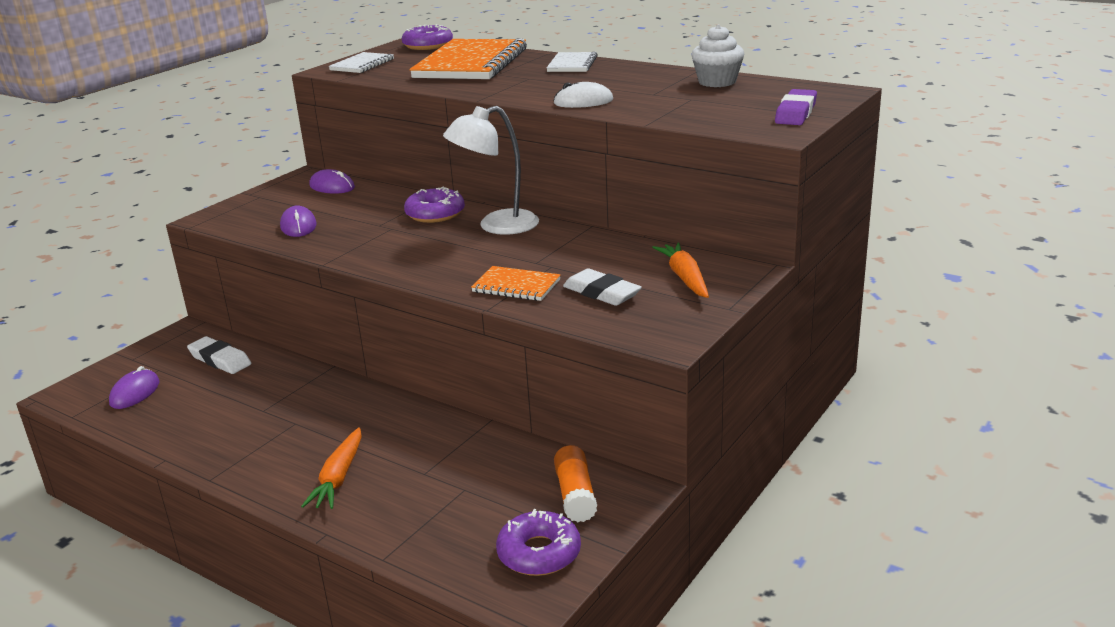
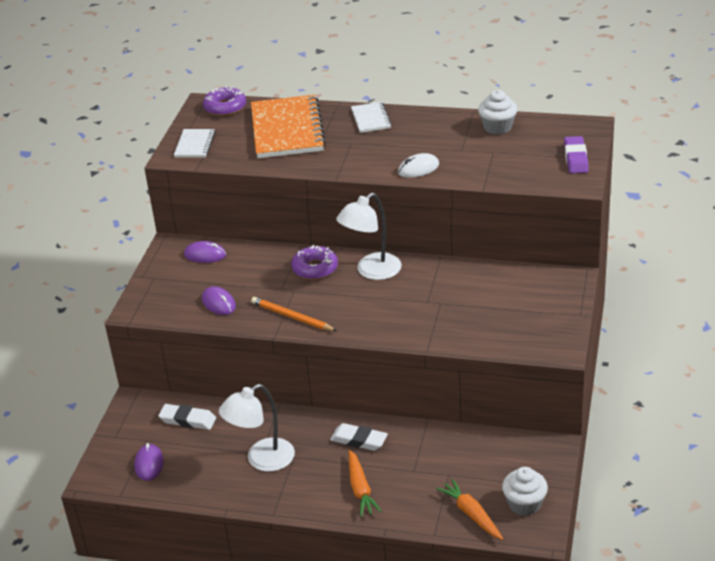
camera: 20 degrees left, 10 degrees up
orange notebook [471,266,561,301] -> none
purple donut [496,509,581,576] -> white cupcake [502,467,548,516]
orange glue stick [554,445,597,523] -> none
white eraser [563,268,642,306] -> white eraser moved to [330,423,388,451]
orange carrot [652,242,709,298] -> orange carrot moved to [436,479,503,540]
none -> white lamp [219,384,295,472]
none -> orange pencil [251,297,337,331]

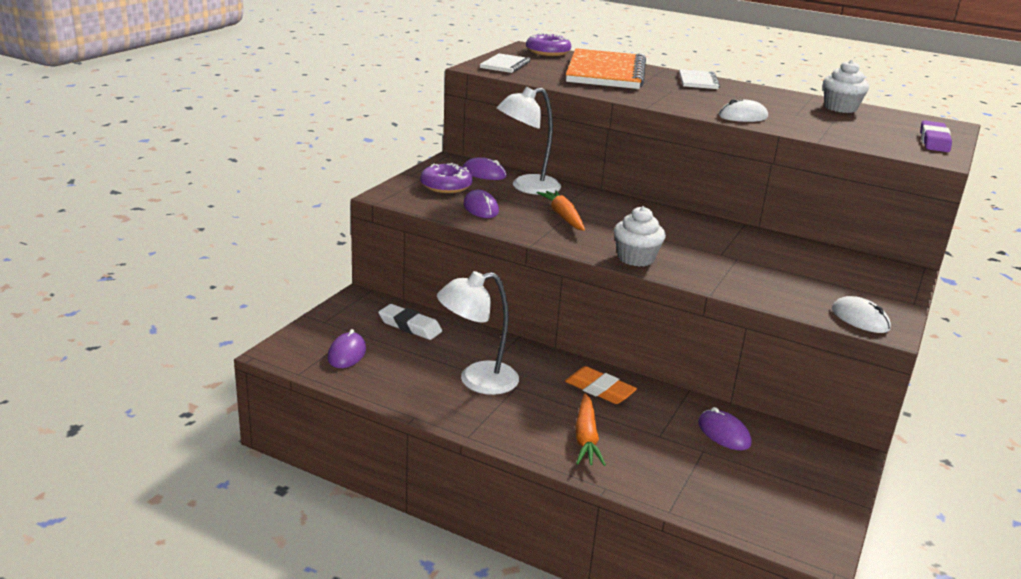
camera: 10 degrees right, 10 degrees down
orange pencil [251,297,337,331] -> none
purple donut [291,245,338,280] -> purple donut moved to [420,163,473,193]
white eraser [330,423,388,451] -> orange eraser [565,366,637,404]
white lamp [336,193,402,280] -> white lamp moved to [497,87,561,195]
orange carrot [436,479,503,540] -> orange carrot moved to [537,190,585,231]
white cupcake [502,467,548,516] -> white cupcake moved to [614,206,666,267]
none -> purple mouse [698,407,751,450]
none -> white mouse [832,296,891,333]

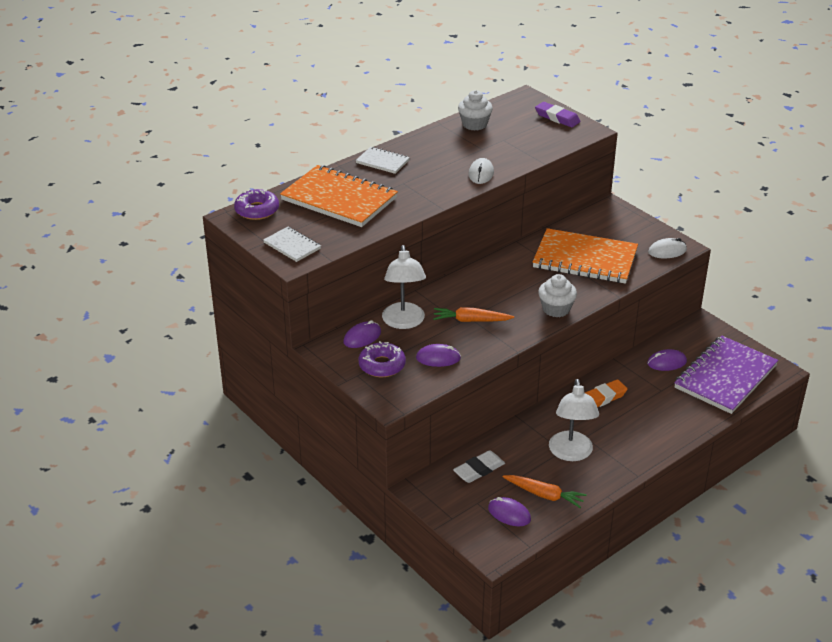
camera: 65 degrees left, 10 degrees up
orange carrot [575,393,606,466] -> orange carrot moved to [503,475,587,508]
none -> orange notebook [533,228,638,284]
none -> purple notebook [674,335,778,414]

